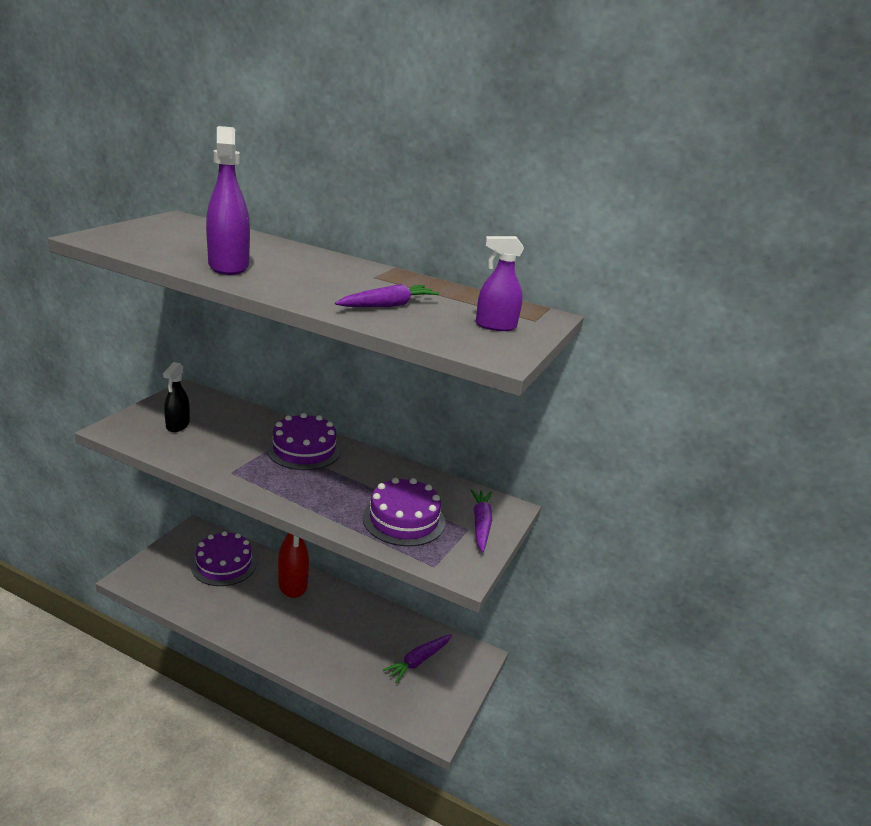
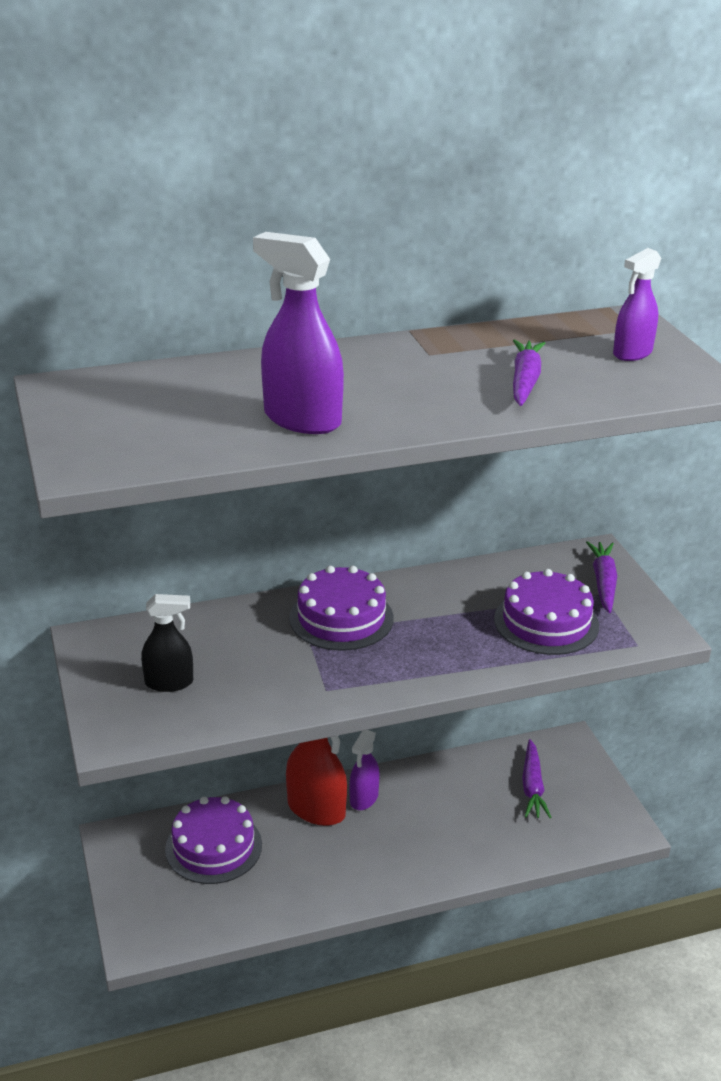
camera: 40 degrees left, 5 degrees up
black spray bottle [163,362,190,432] -> black spray bottle turned 60 degrees counterclockwise [141,594,193,692]
purple carrot [470,489,492,552] -> purple carrot turned 45 degrees clockwise [586,541,617,613]
none -> purple spray bottle [349,730,380,810]

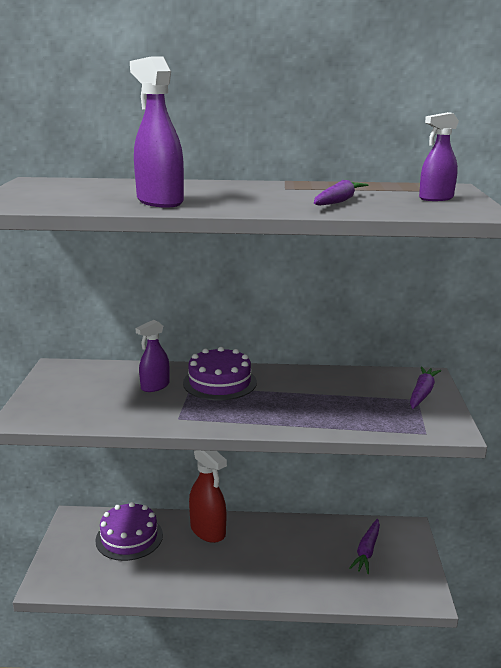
camera: 20 degrees right, 10 degrees down
black spray bottle [141,594,193,692] -> none
purple spray bottle [349,730,380,810] -> purple spray bottle moved to [135,320,170,392]
purple cake [494,569,599,655] -> none

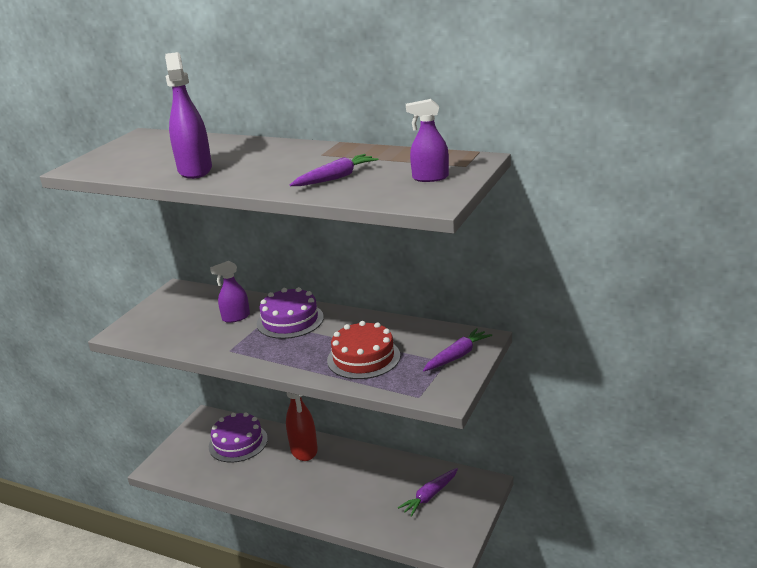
camera: 25 degrees right, 5 degrees up
none -> red cake [327,321,400,379]

